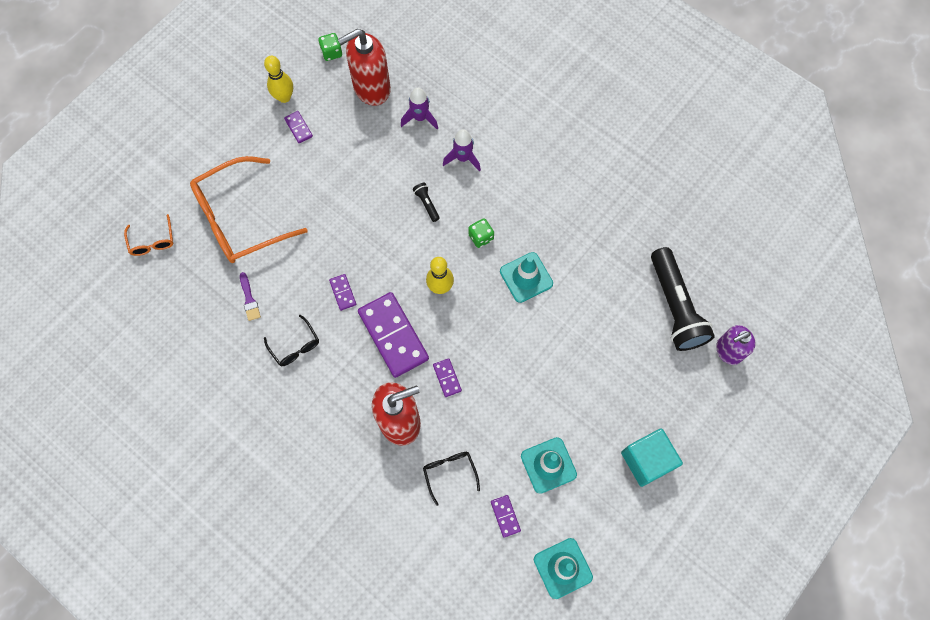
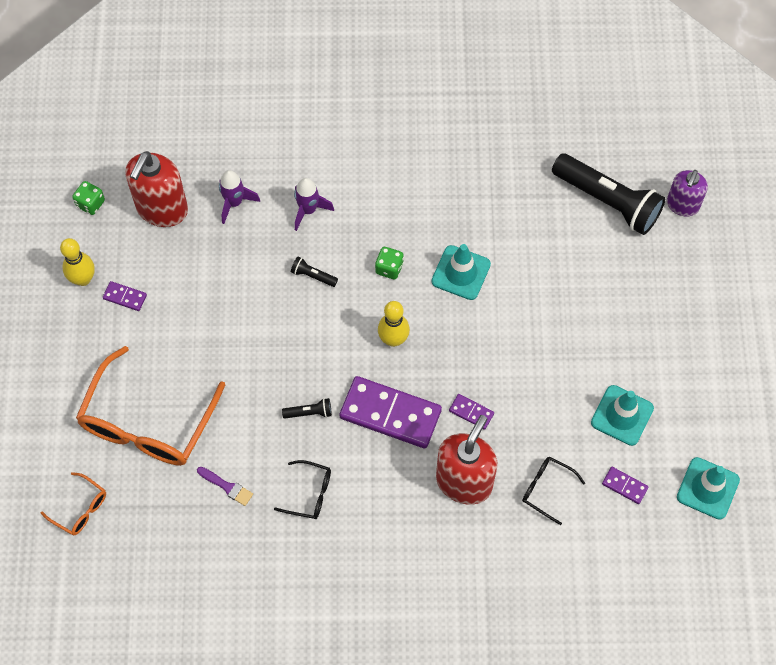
camera: 40 degrees left, 5 degrees down
purple domino [329,274,356,311] -> black flashlight [282,398,332,419]
turquoise cube [621,428,683,487] -> none

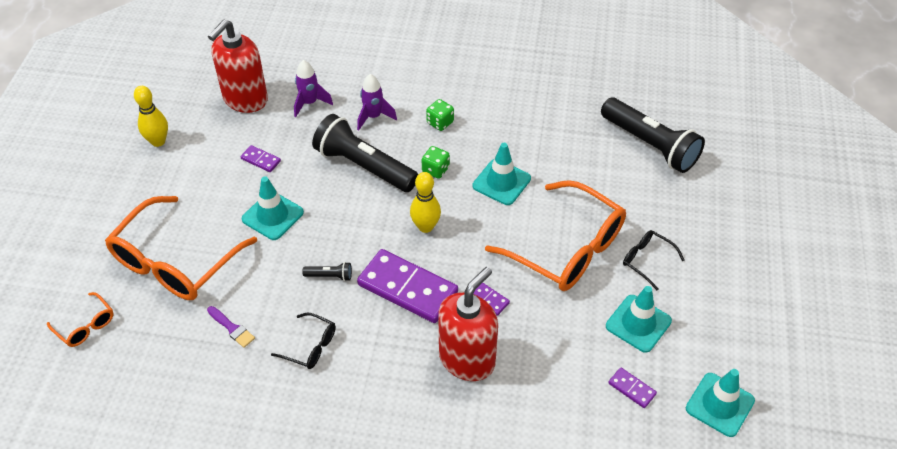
camera: 10 degrees right, 15 degrees down
green dice [72,181,105,215] -> green dice moved to [426,99,454,131]
purple domino [103,281,147,311] -> purple domino moved to [241,145,281,172]
black flashlight [291,256,338,287] -> black flashlight [312,114,418,192], size x2.48
black glasses [522,457,585,525] -> black glasses moved to [623,230,684,290]
purple soap dispenser [667,170,708,216] -> none
none -> turquoise traffic cone [242,176,304,240]
none -> orange glasses [485,180,626,291]

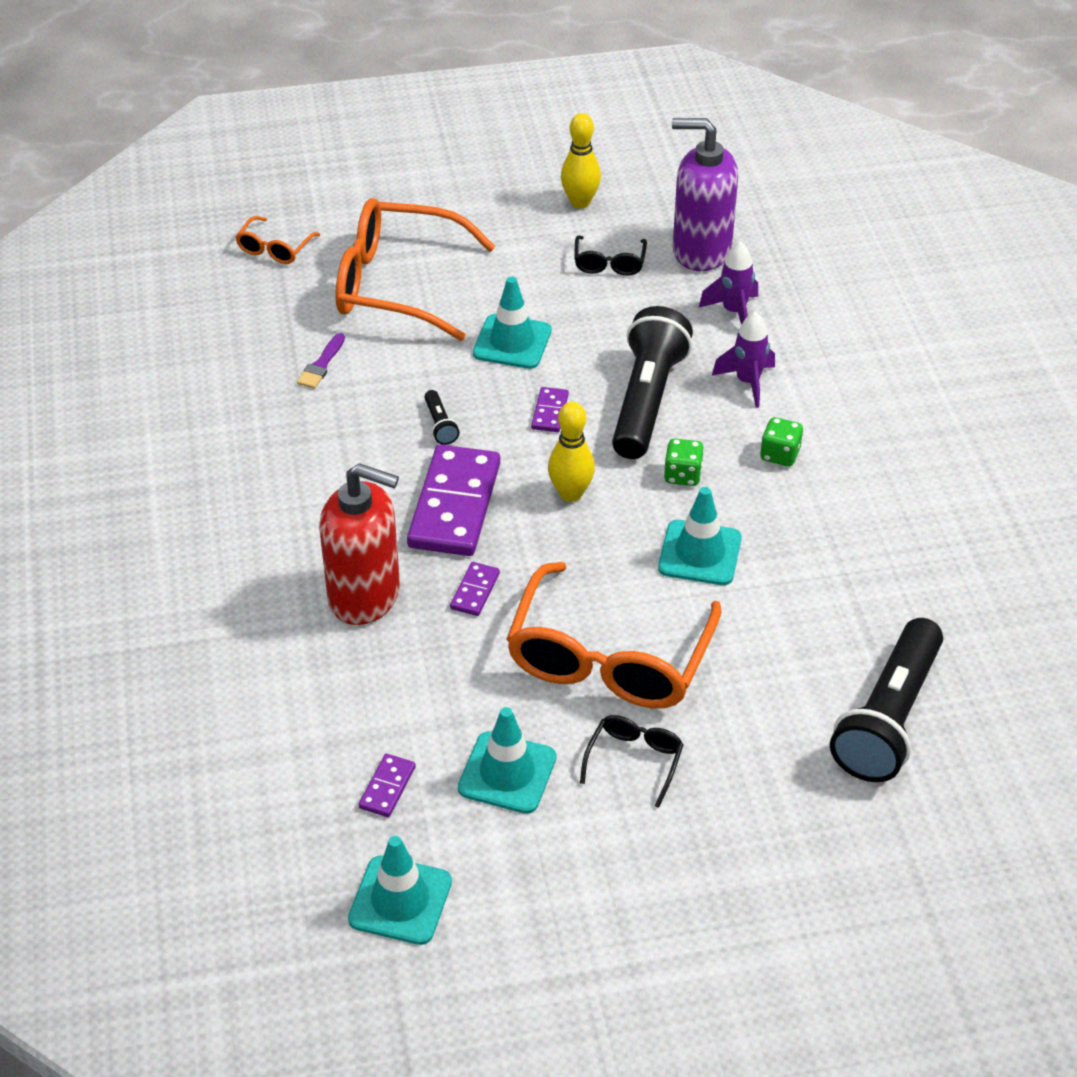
camera: 70 degrees right, 5 degrees down
red soap dispenser [208,19,268,113] -> purple soap dispenser [672,118,738,271]
purple domino [241,145,281,172] -> purple domino moved to [531,387,569,432]
black glasses [271,313,336,369] -> black glasses moved to [574,235,647,276]

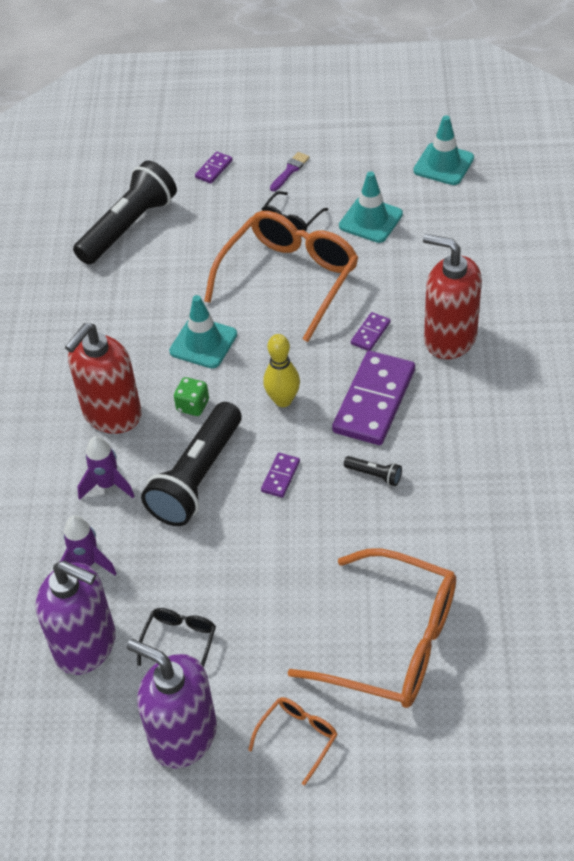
camera: 165 degrees left, 5 degrees up
orange glasses [235,216,320,264] -> orange glasses moved to [248,697,338,786]
purple brush [297,333,345,389] -> purple brush moved to [270,152,310,191]
purple domino [358,754,416,817] -> purple domino moved to [195,152,233,184]
black flashlight [424,390,459,445] -> black flashlight turned 120 degrees clockwise [344,456,402,486]
turquoise traffic cone [473,276,551,369] -> none
yellow bowling pin [561,113,601,209] -> purple soap dispenser [127,639,217,768]
green dice [760,417,803,466] -> red soap dispenser [65,323,142,434]

